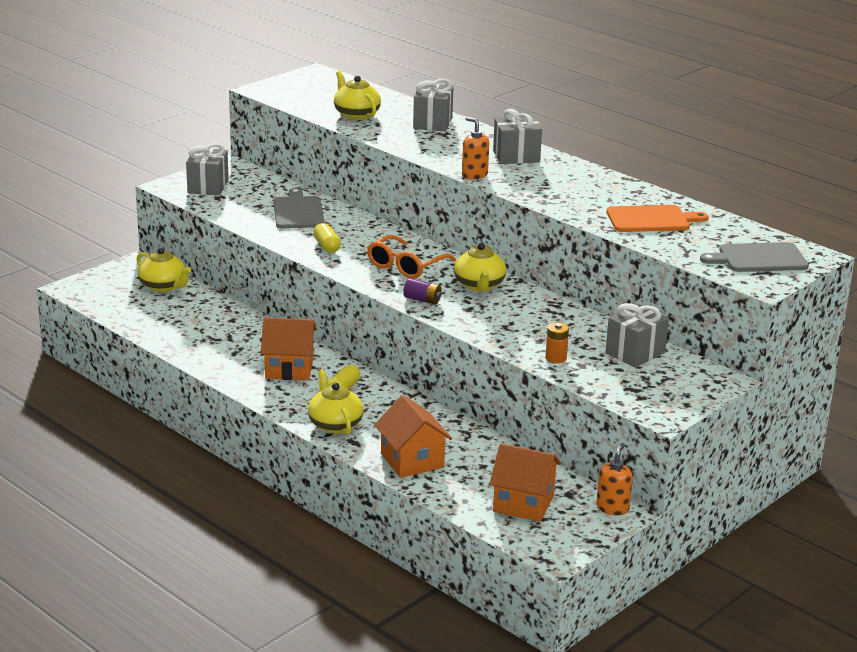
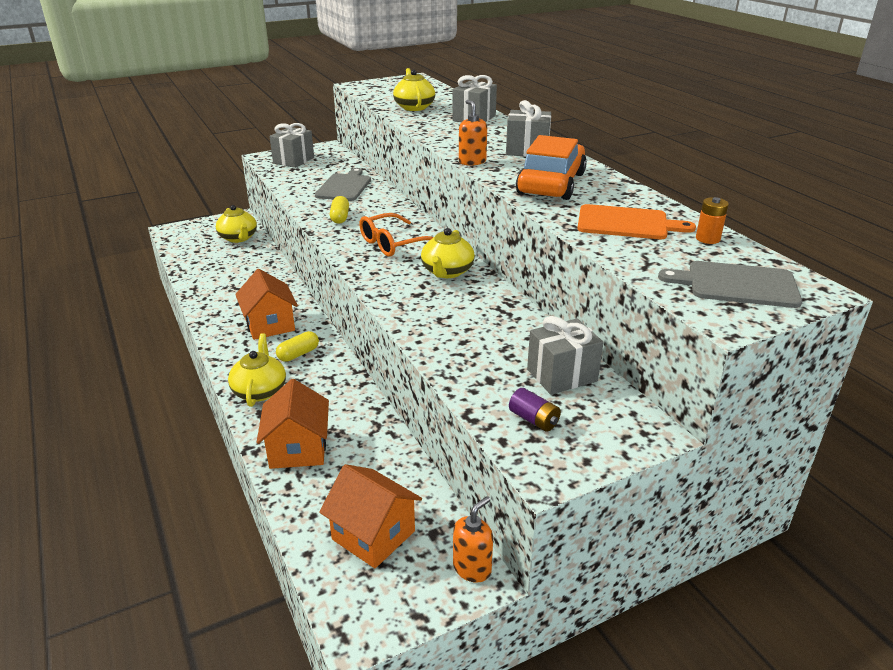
camera: 20 degrees right, 5 degrees up
orange house [261,317,317,380] -> orange house turned 45 degrees clockwise [235,269,298,340]
purple battery [403,278,442,305] -> purple battery moved to [509,388,561,432]
orange battery [545,322,569,363] -> orange battery moved to [696,197,729,244]
none -> orange car [516,135,587,200]

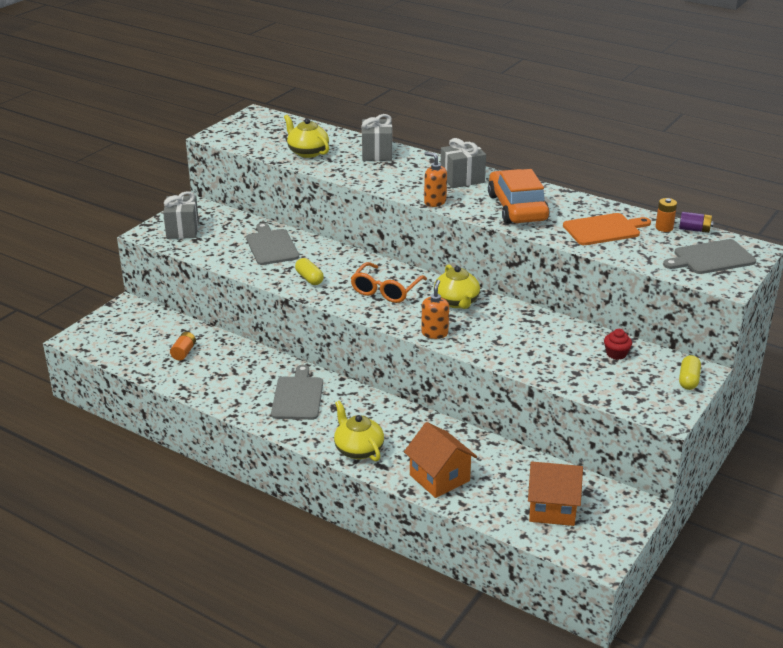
camera: 30 degrees left, 0 degrees up
yellow teapot [216,205,257,243] -> none
orange house [235,269,298,340] -> grey cutting board [271,365,323,420]
yellow capsule [276,331,319,362] -> yellow capsule moved to [679,355,701,390]
orange soap dispenser [453,496,493,583] -> orange soap dispenser moved to [421,280,449,339]
purple battery [509,388,561,432] -> purple battery moved to [679,212,714,233]
grey gift [527,316,603,395] -> red cupcake [604,329,632,360]
none -> orange battery [170,332,196,361]

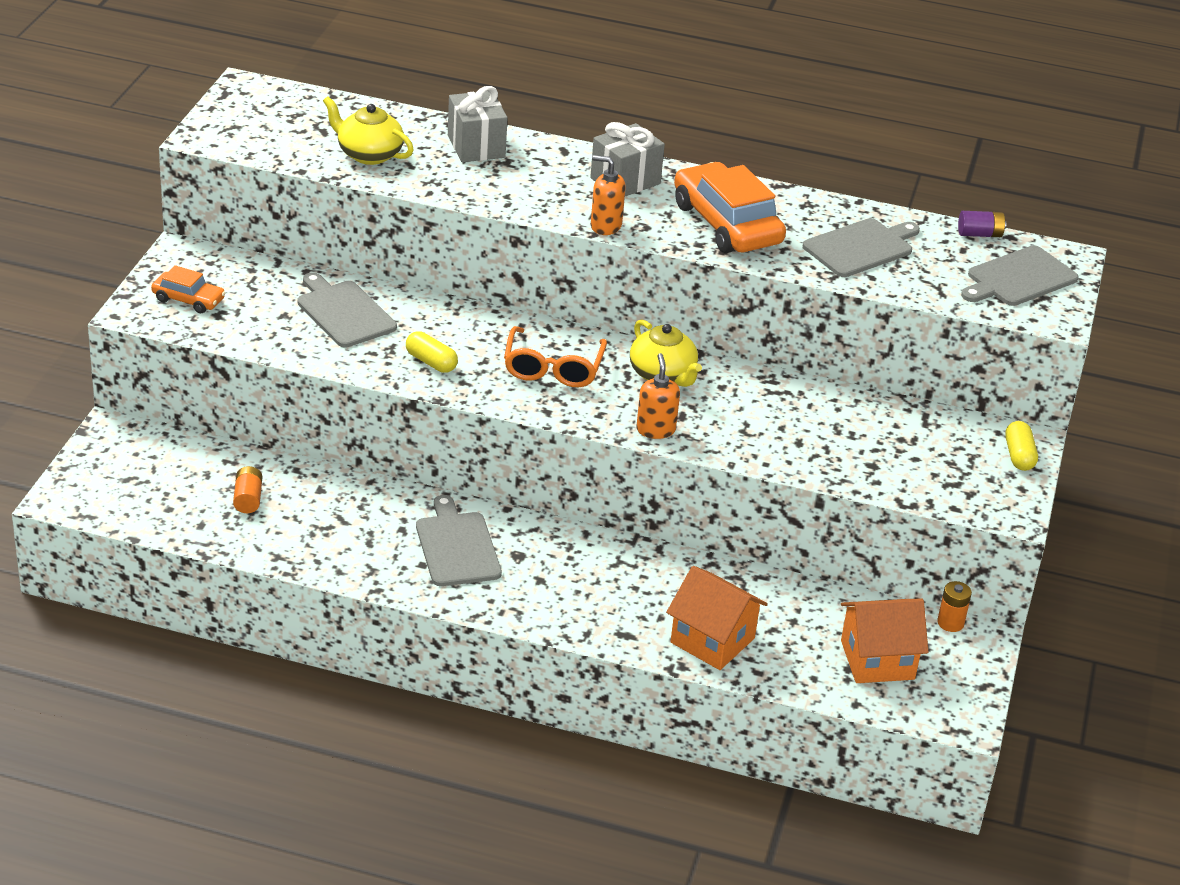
camera: 20 degrees left, 5 degrees up
grey gift [163,191,199,239] -> orange car [151,265,226,313]
yellow teapot [334,401,384,461] -> none
orange cutting board [563,213,651,245] -> grey cutting board [803,218,920,277]
red cupcake [604,329,632,360] -> none
orange battery [655,198,677,232] -> orange battery moved to [937,581,972,632]

